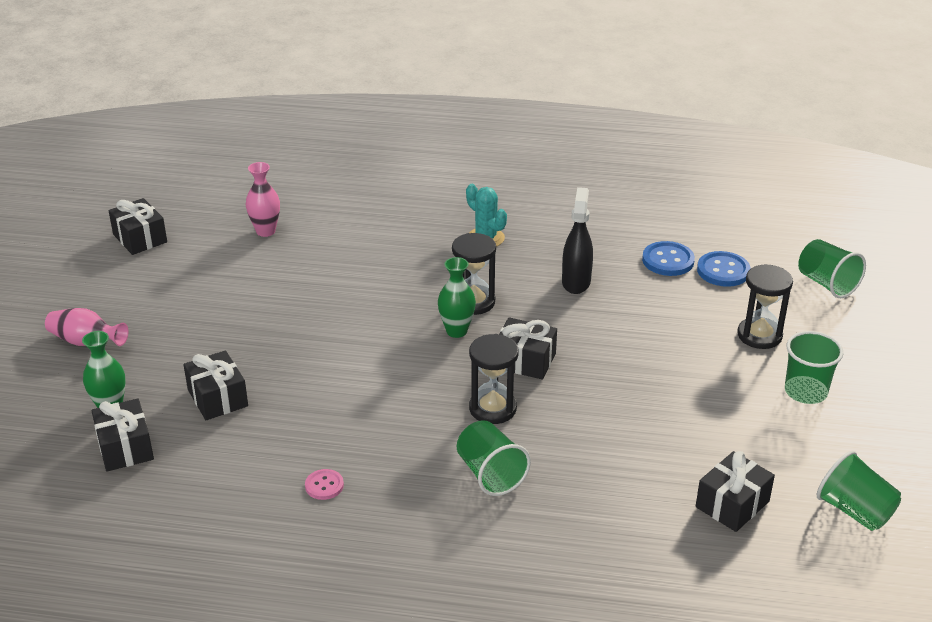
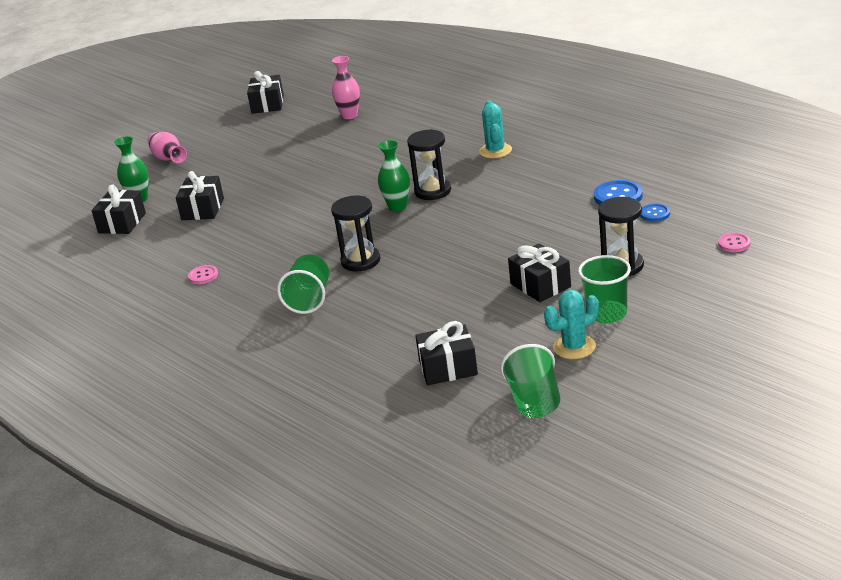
camera: 40 degrees right, 5 degrees down
black gift [499,317,557,380] -> black gift moved to [508,243,571,302]
black spray bottle [562,187,593,294] -> none
blue button [697,251,750,287] -> blue button [640,204,670,222], size x0.60
green cup [798,239,866,298] -> pink button [718,233,751,252]
none -> turquoise cactus [544,290,599,359]

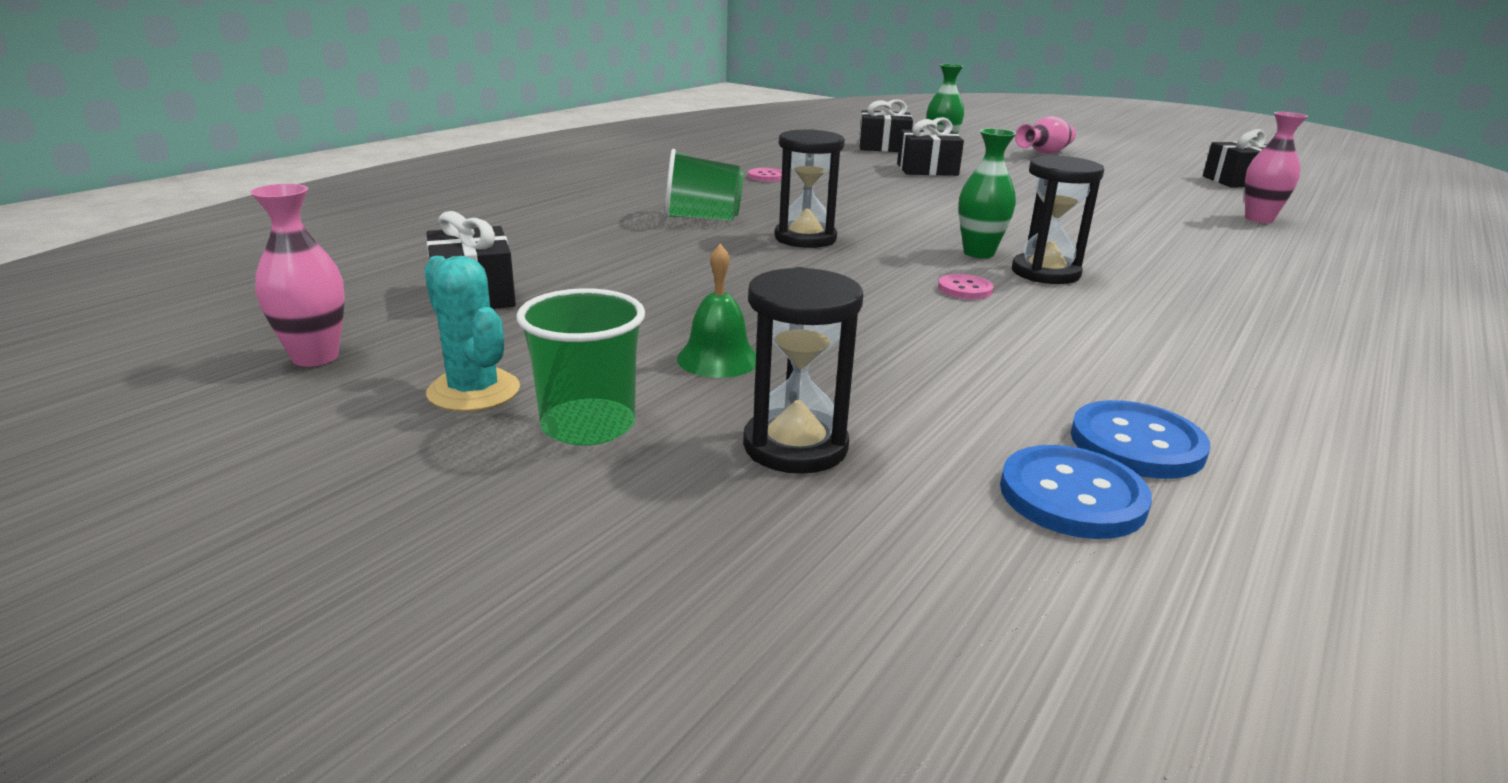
camera: 75 degrees right, 5 degrees down
turquoise cactus [479,100,512,158] -> none
green cup [501,344,560,418] -> pink vase [250,184,345,367]
black gift [508,243,571,302] -> green bell [677,244,756,378]
blue button [640,204,670,222] -> blue button [1000,445,1152,539], size x1.66
pink button [718,233,751,252] -> pink button moved to [938,274,994,299]

